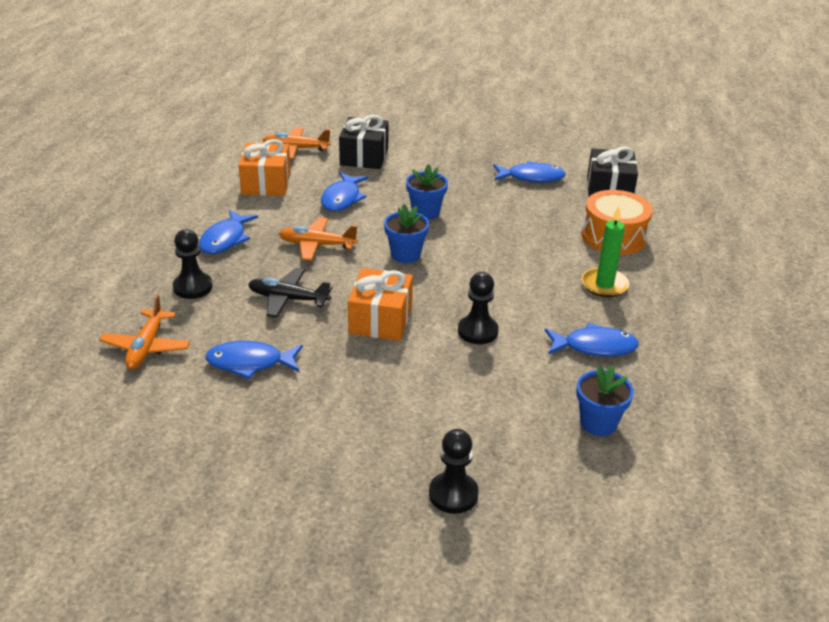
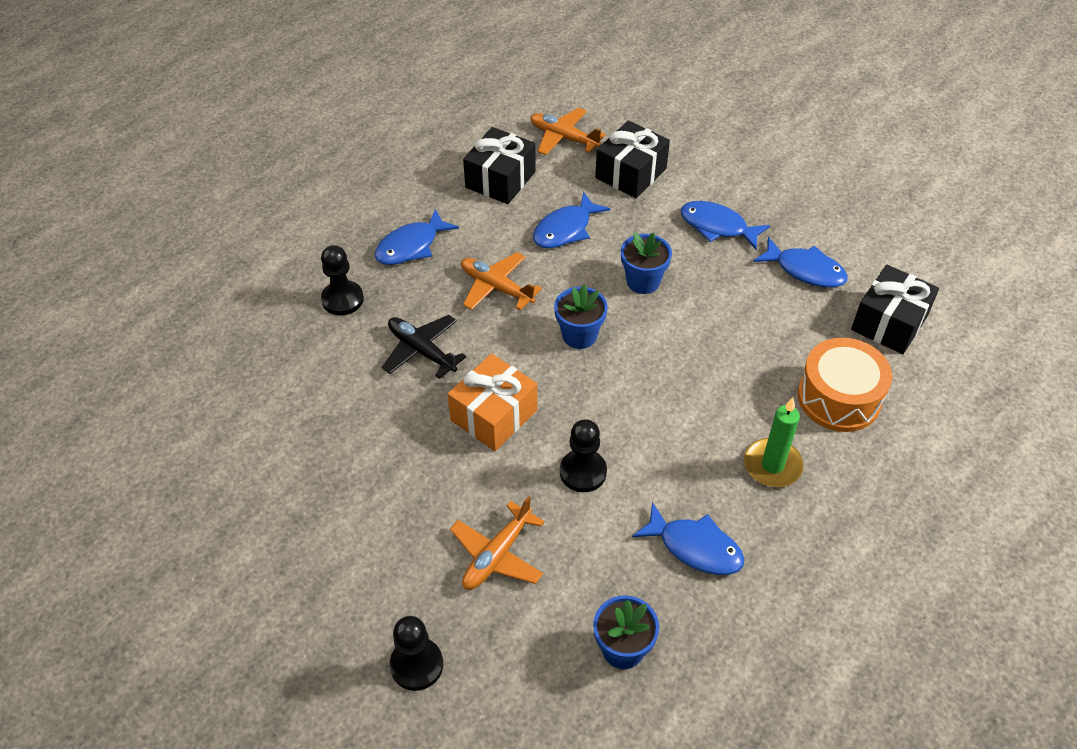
camera: 30 degrees right, 15 degrees up
orange plane [99,294,190,369] -> orange plane moved to [450,496,544,590]
blue fish [205,341,303,379] -> blue fish moved to [680,201,770,250]
orange gift [238,139,291,196] -> black gift [463,127,536,204]

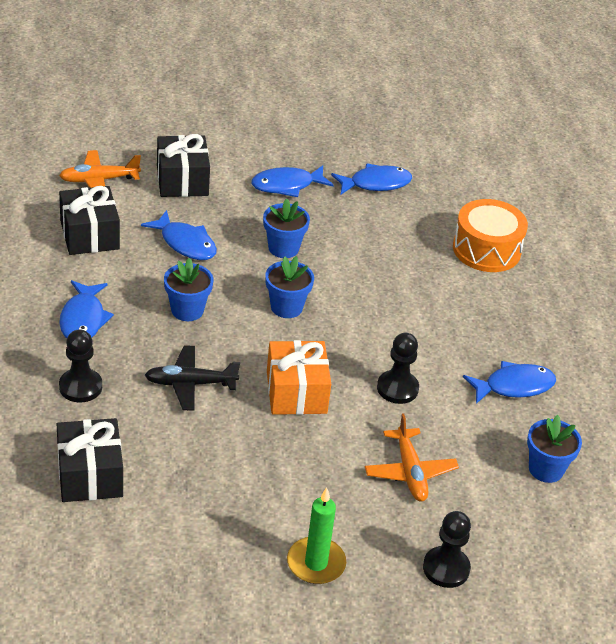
camera: 50 degrees left, 10 degrees down
orange plane [461,252,542,310] -> blue flower pot [164,258,213,321]
blue fish [533,192,610,248] -> blue fish turned 45 degrees counterclockwise [141,210,217,260]
green candle [744,398,804,487] -> green candle moved to [287,487,346,584]
black gift [851,265,939,354] -> black gift moved to [57,418,123,502]

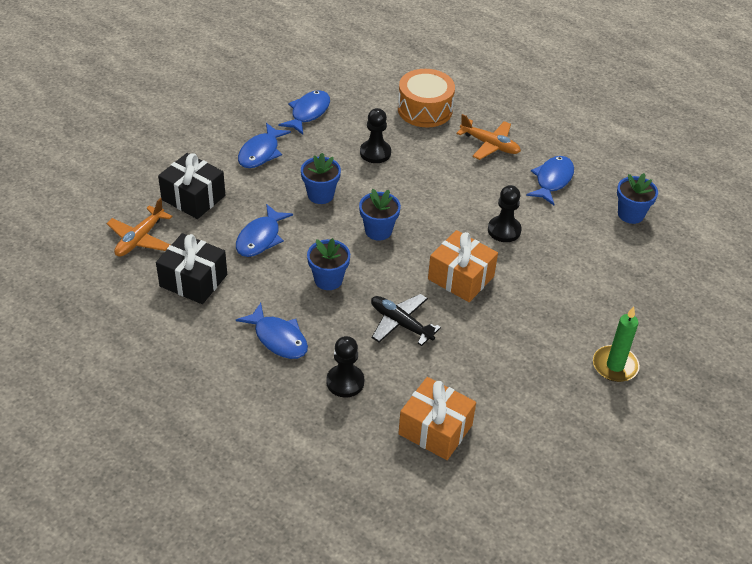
camera: 45 degrees left, 5 degrees up
black gift [57,418,123,502] -> orange gift [398,377,476,460]
blue fish [141,210,217,260] -> blue fish turned 120 degrees clockwise [236,204,293,257]
black plane [145,345,240,411] -> black plane turned 90 degrees clockwise [371,294,441,346]
orange plane [365,413,459,502] -> orange plane moved to [456,114,521,160]
black pawn [423,511,471,588] -> black pawn moved to [360,108,391,163]

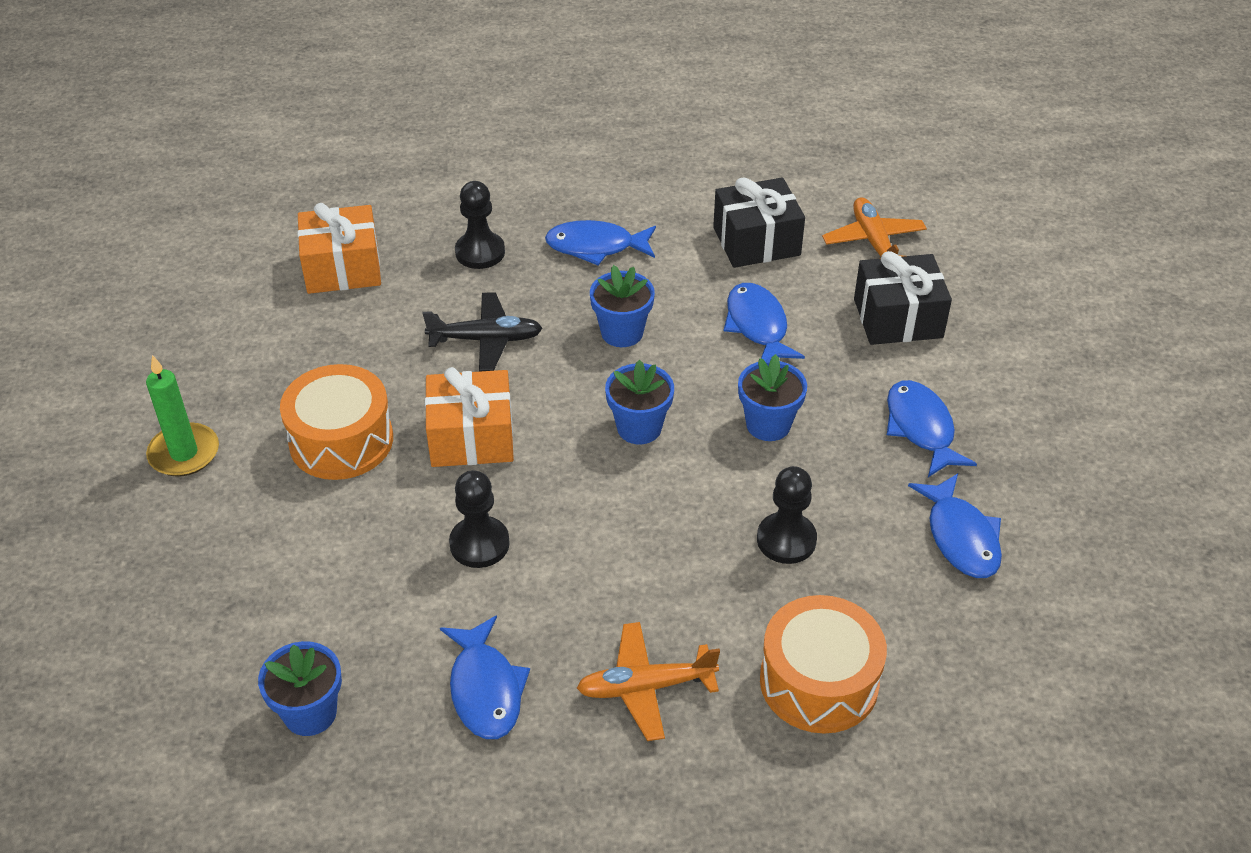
camera: 140 degrees right, 0 degrees up
none -> orange drum [280,364,393,480]

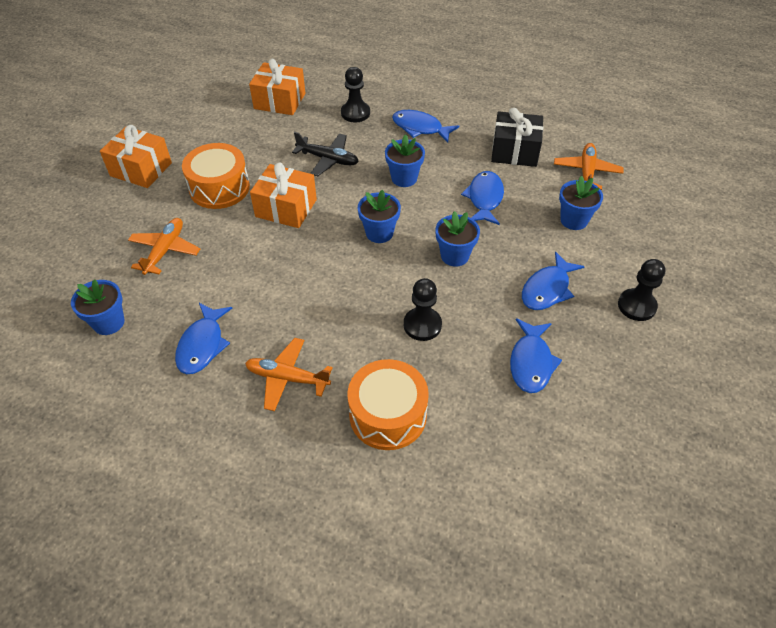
camera: 25 degrees right, 5 degrees up
green candle [146,355,219,477] -> orange gift [100,125,172,188]
black pawn [449,470,510,568] -> black pawn moved to [618,259,665,321]
black gift [854,251,952,345] -> blue flower pot [559,176,603,230]
blue fish [887,380,977,477] -> blue fish turned 150 degrees counterclockwise [522,251,585,310]
none -> orange plane [128,218,200,275]

